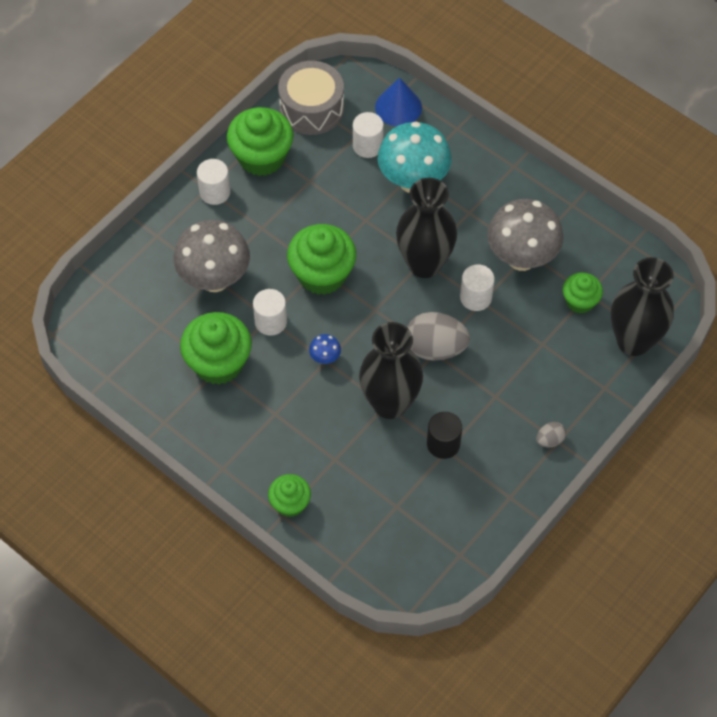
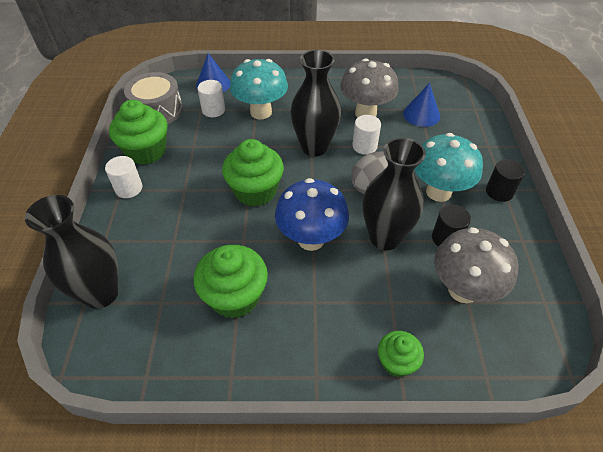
camera: 40 degrees left, 10 degrees down
grey mushroom [173,220,250,292] -> grey mushroom moved to [434,227,518,303]
white cylinder [253,289,287,336] -> none
blue mushroom [309,334,341,364] -> blue mushroom [275,178,349,251], size x2.42
grey egg [536,422,566,448] -> black cylinder [486,159,525,202]
green cupcake [563,272,603,314] -> blue cone [403,83,440,127]
black vase [611,257,674,356] -> black vase moved to [25,195,118,309]
none -> turquoise mushroom [414,133,483,202]

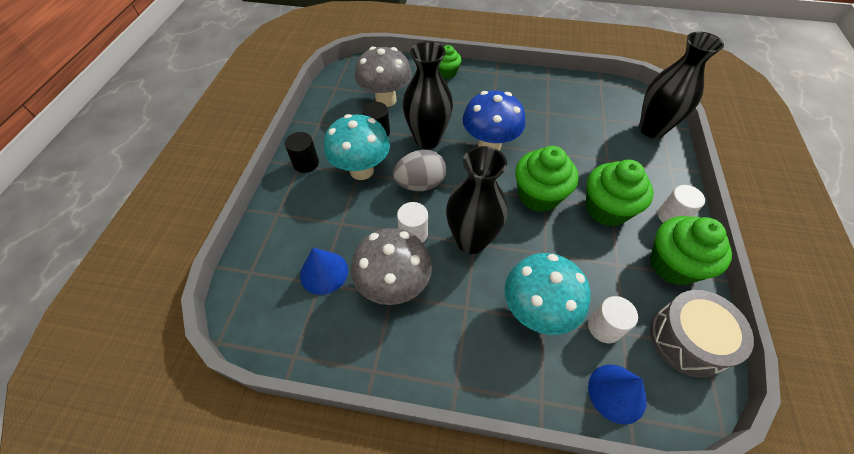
camera: 170 degrees left, 5 degrees up
green cupcake [194,245,268,319] -> green cupcake moved to [586,160,654,226]

